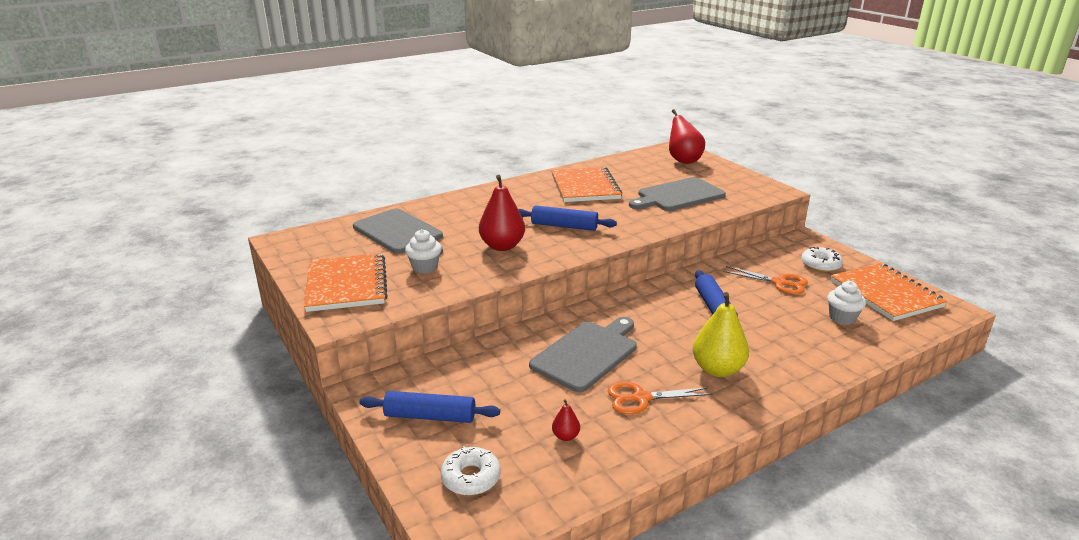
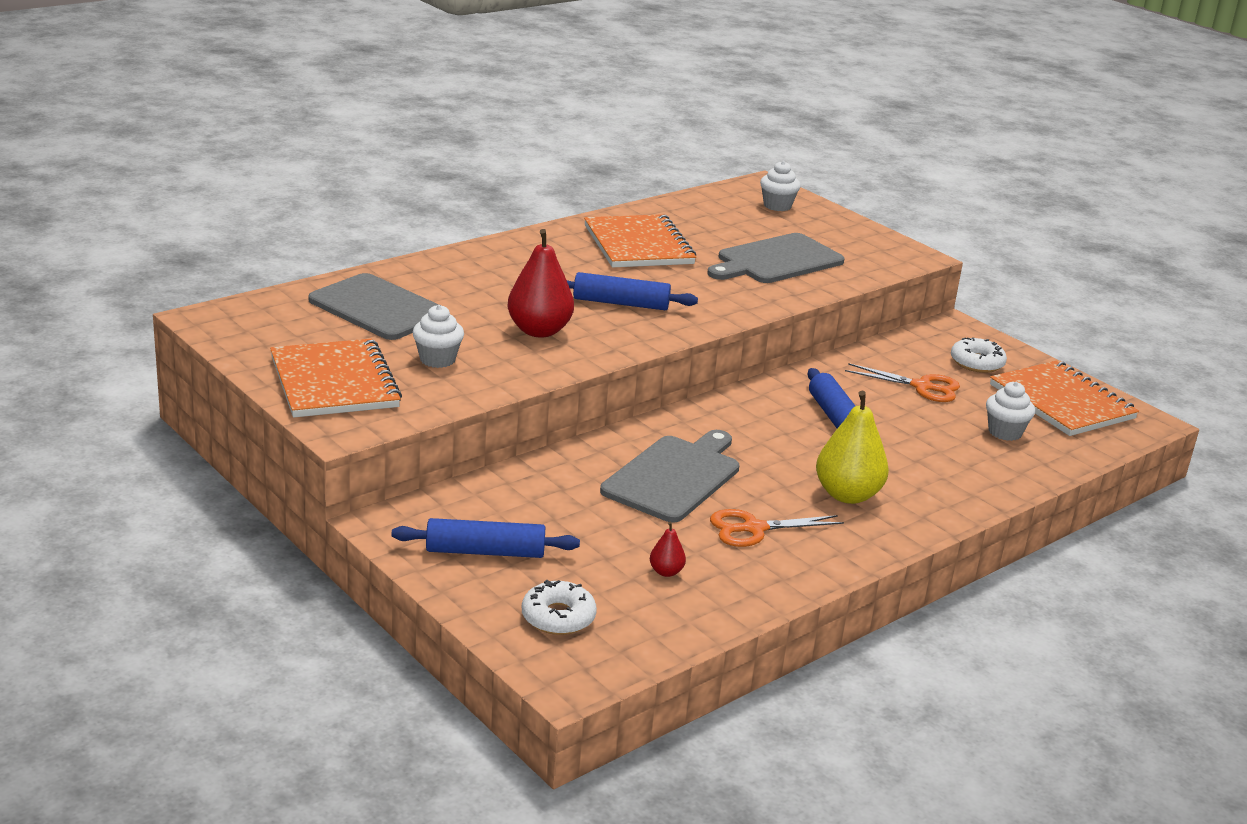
camera: 10 degrees left, 0 degrees up
red pear [669,109,705,164] -> white cupcake [760,161,801,211]

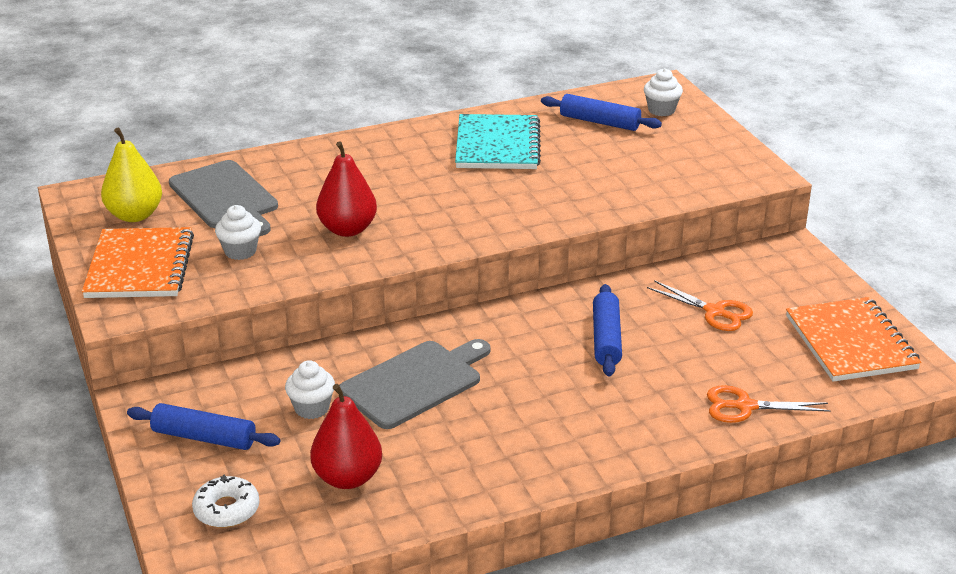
camera: 20 degrees right, 5 degrees up
blue rolling pin [567,272,698,310] -> blue rolling pin moved to [541,94,662,131]
orange notebook [584,214,696,267] -> turquoise notebook [455,114,541,169]
red pear [650,522,686,577] -> red pear [310,384,382,489], size x2.17
grey cutting board [708,233,845,283] -> none
orange scissors [710,509,844,547] -> orange scissors moved to [707,385,831,423]
yellow pear [816,391,889,504] -> yellow pear moved to [101,128,162,222]
white donut [951,337,1007,373] -> none
white cupcake [986,382,1035,441] -> white cupcake moved to [285,360,335,419]

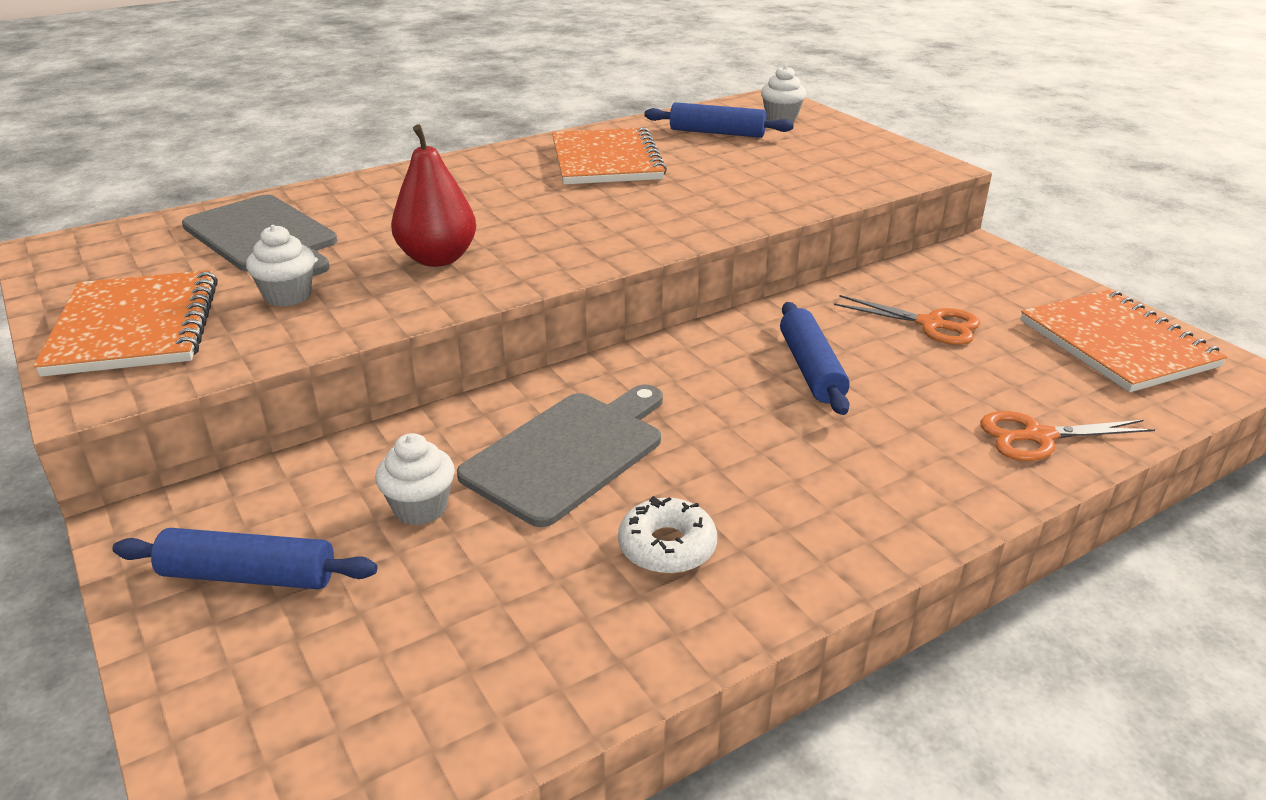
camera: 10 degrees left, 0 degrees up
yellow pear [101,128,162,222] -> none
white donut [192,474,260,528] -> white donut moved to [618,496,717,574]
red pear [310,384,382,489] -> none
turquoise notebook [455,114,541,169] -> orange notebook [552,127,667,185]

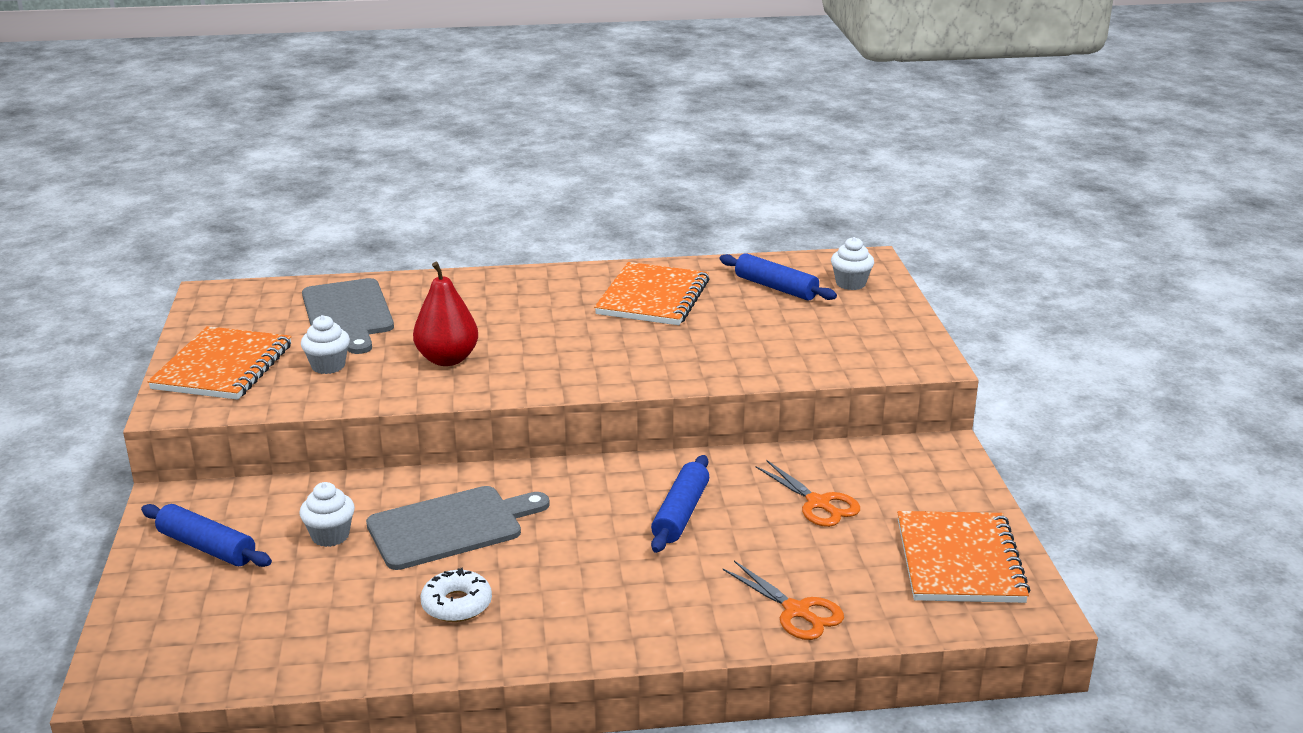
camera: 25 degrees right, 5 degrees down
orange scissors [980,411,1155,461] -> orange scissors turned 150 degrees counterclockwise [722,561,844,640]

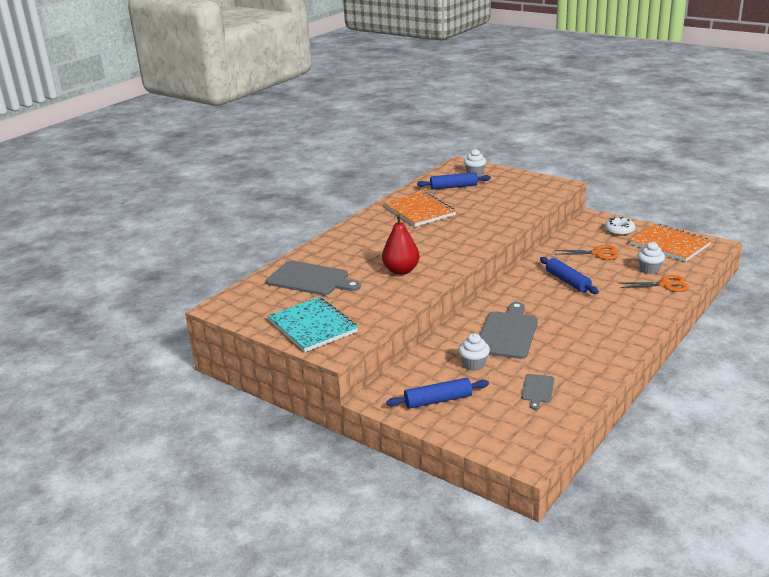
camera: 45 degrees left, 0 degrees up
orange notebook [147,326,292,400] -> turquoise notebook [268,297,358,352]
white cupcake [301,315,350,374] -> white cupcake moved to [638,242,665,274]
white donut [420,568,492,622] -> white donut moved to [605,217,635,235]
none -> grey cutting board [522,374,554,410]

